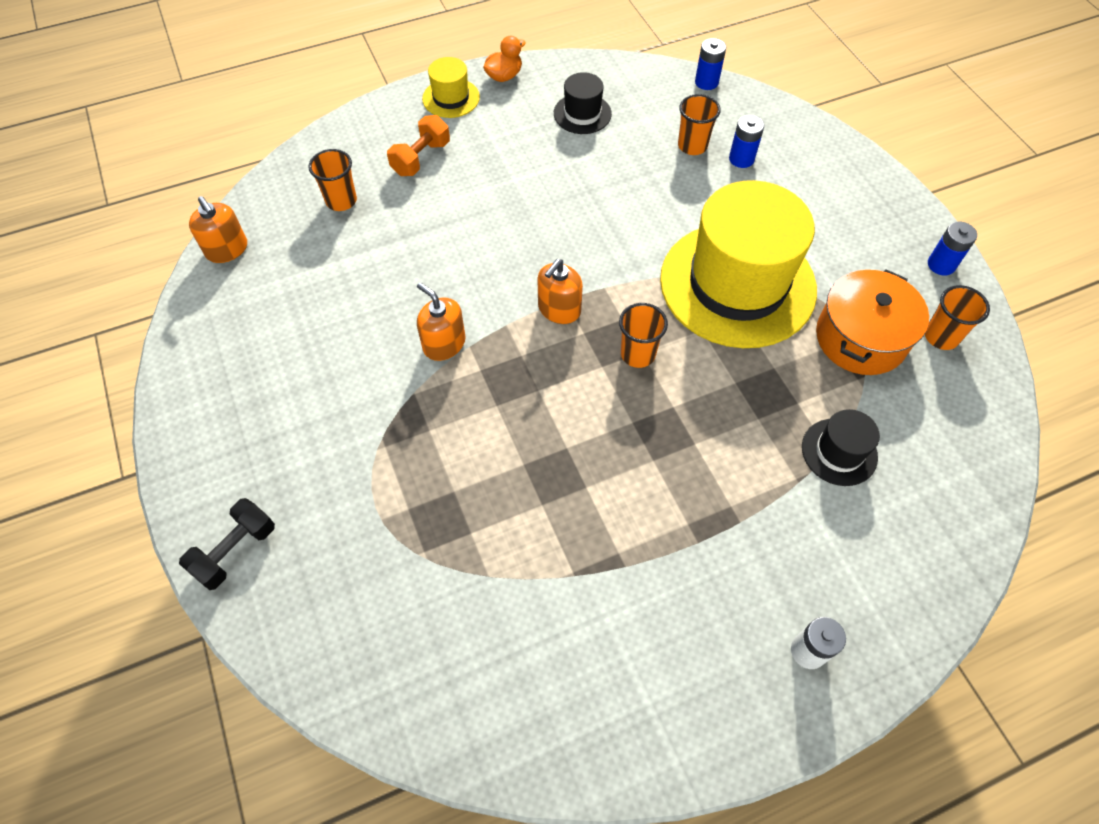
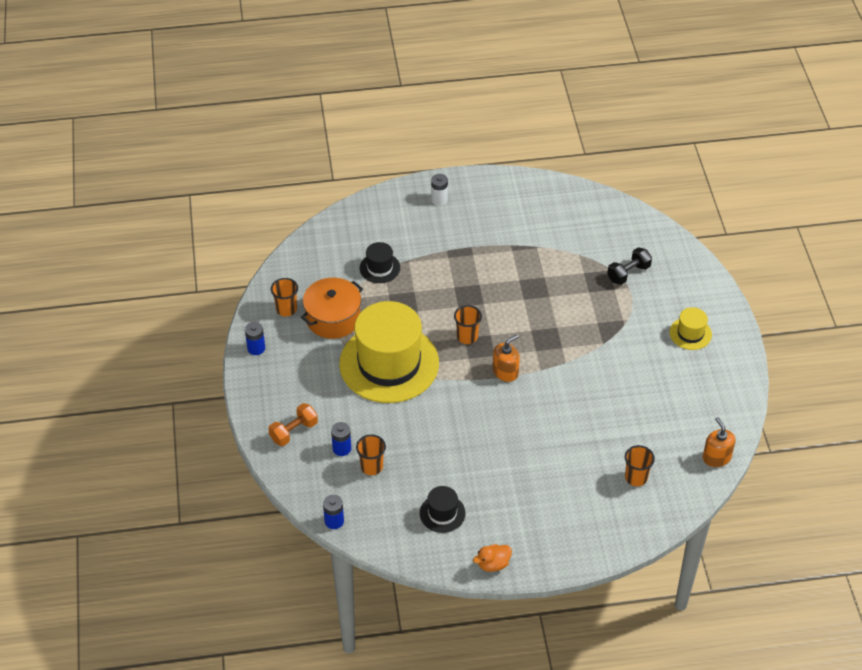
camera: 165 degrees left, 10 degrees down
black dumbbell [179,498,275,590] -> black dumbbell moved to [607,247,652,285]
orange dumbbell [387,115,450,176] -> orange dumbbell moved to [268,403,318,446]
orange soap dispenser [417,283,466,361] -> none
yellow hat [422,57,480,118] -> yellow hat moved to [670,307,712,350]

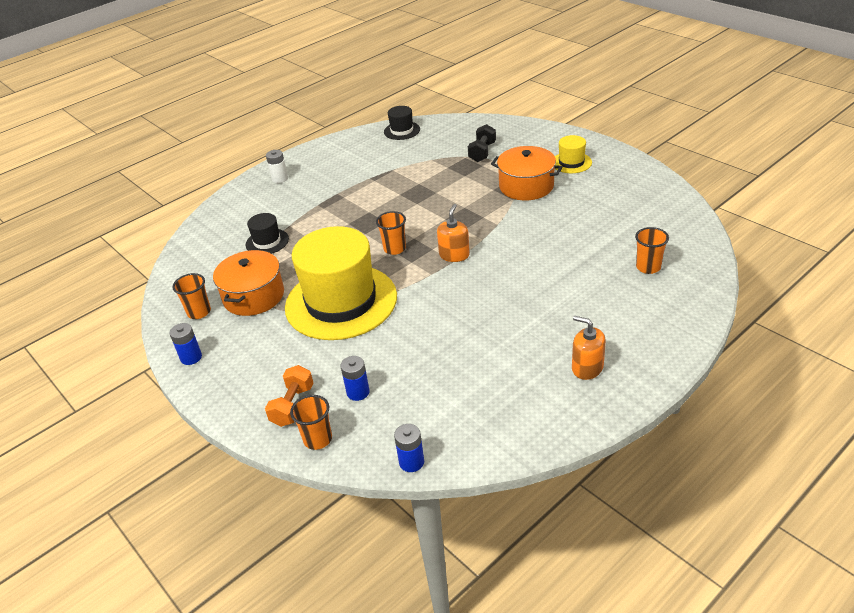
camera: 30 degrees left, 10 degrees down
orange cup [356,434,386,475] -> orange cup moved to [290,395,332,450]
black hat [420,486,466,533] -> black hat moved to [384,106,420,140]
orange duck [473,544,512,572] -> none
orange soap dispenser [703,417,736,467] -> orange soap dispenser moved to [572,316,606,380]
none -> orange pot [491,146,562,200]

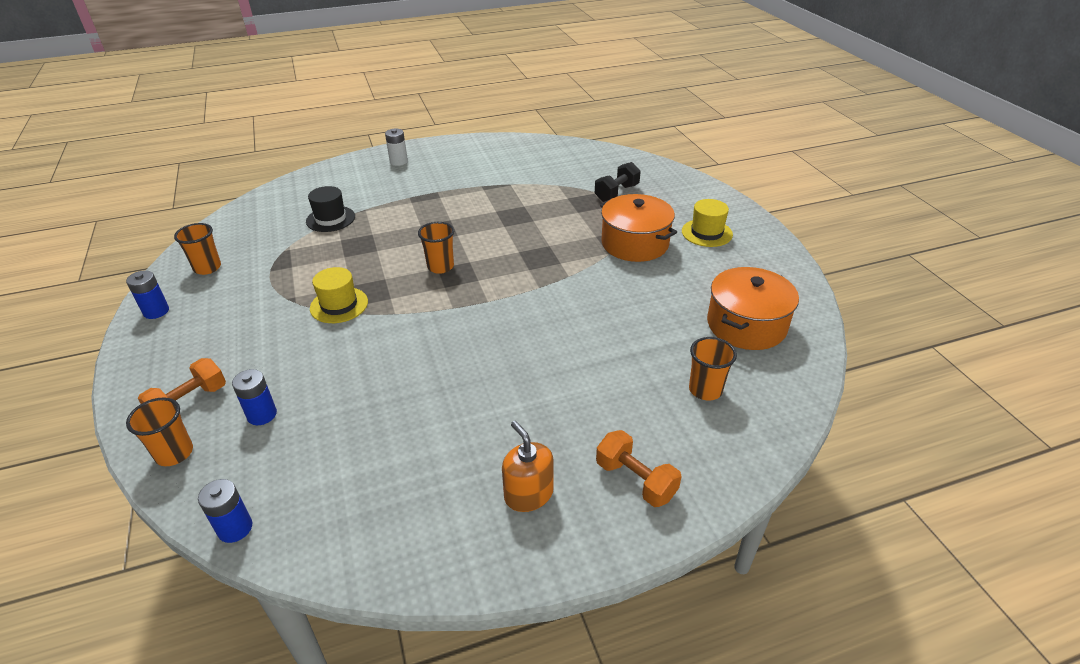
camera: 20 degrees right, 0 degrees up
orange pot [213,250,284,316] -> orange pot moved to [707,267,799,350]
yellow hat [285,226,397,340] -> yellow hat [310,267,368,323], size x0.43
black hat [384,106,420,140] -> none
orange soap dispenser [437,204,470,262] -> none
none -> orange dumbbell [596,430,682,507]

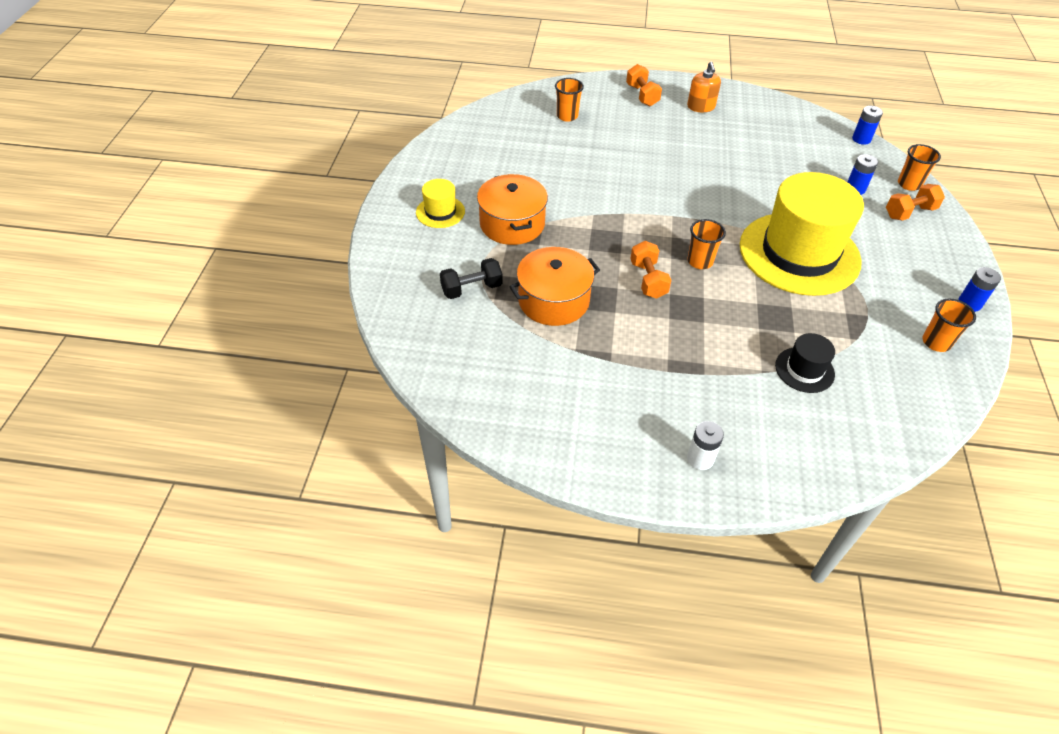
camera: 155 degrees left, 10 degrees up
yellow hat [310,267,368,323] -> yellow hat [740,172,864,296], size x2.33
orange pot [707,267,799,350] -> orange pot moved to [509,247,600,326]
none -> orange dumbbell [630,241,672,299]

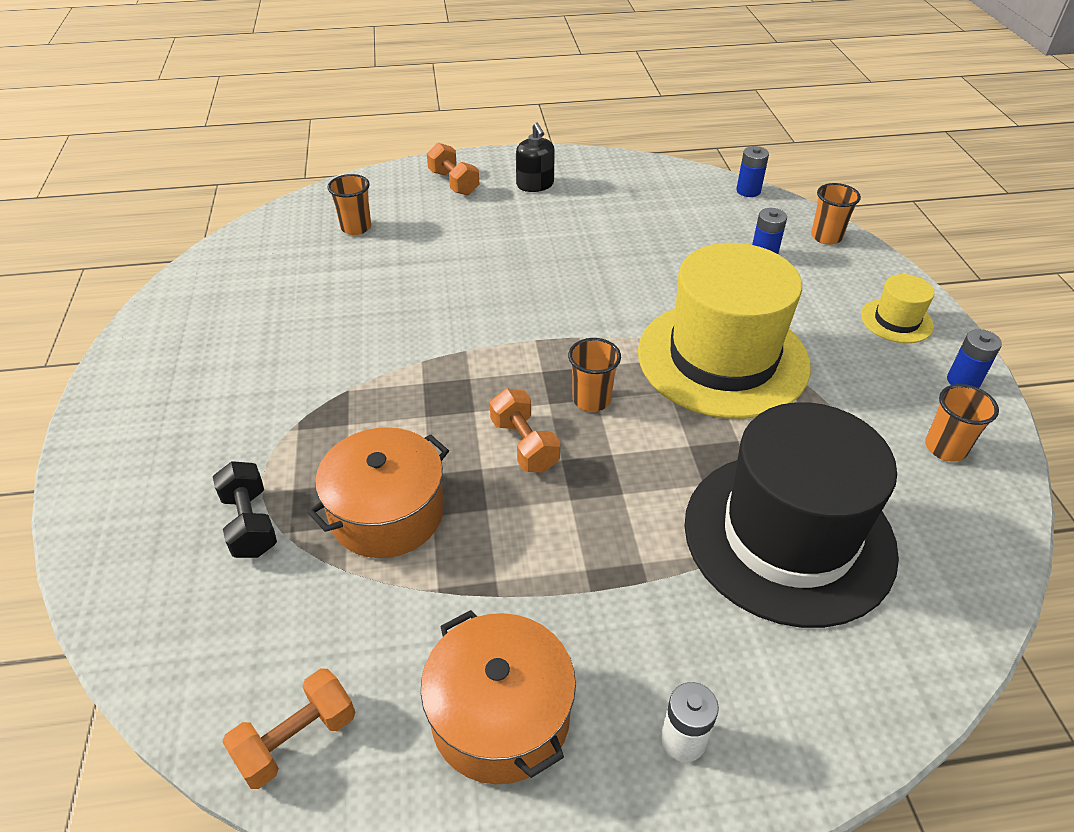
camera: 15 degrees left, 5 degrees down
yellow hat [416,179,465,228] -> yellow hat moved to [861,274,935,343]
black dumbbell [440,258,503,299] -> black dumbbell turned 75 degrees counterclockwise [213,461,277,558]
orange pot [477,174,548,245] -> orange pot moved to [421,610,576,785]
orange soap dispenser [687,62,721,112] -> black soap dispenser [516,122,555,192]
black hat [775,333,835,393] -> black hat [684,402,899,628], size x2.33
orange dumbbell [886,184,945,221] -> orange dumbbell moved to [222,668,355,789]

